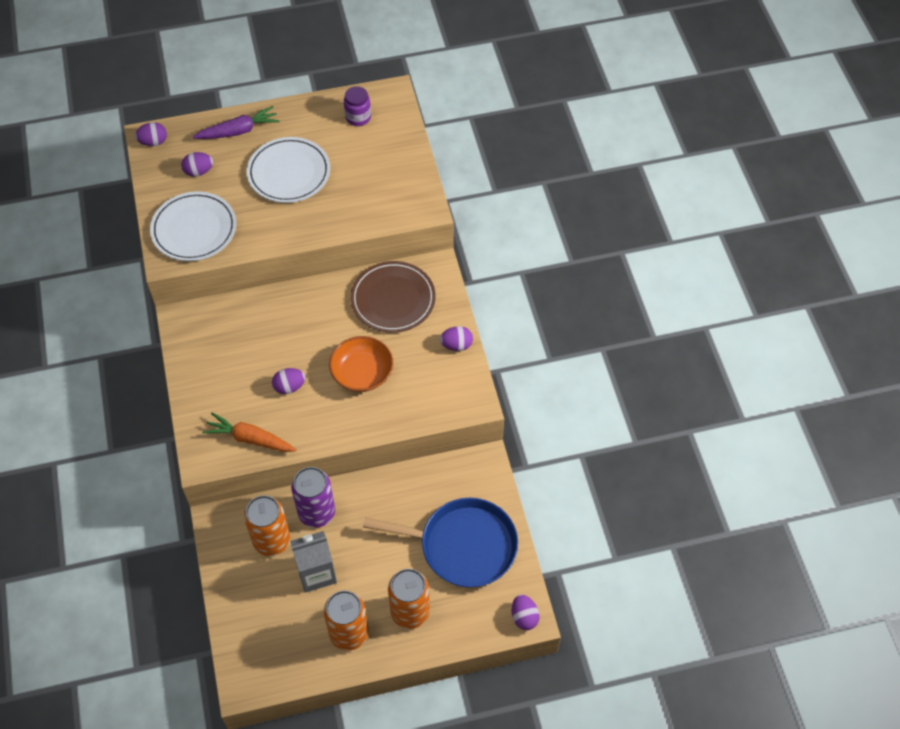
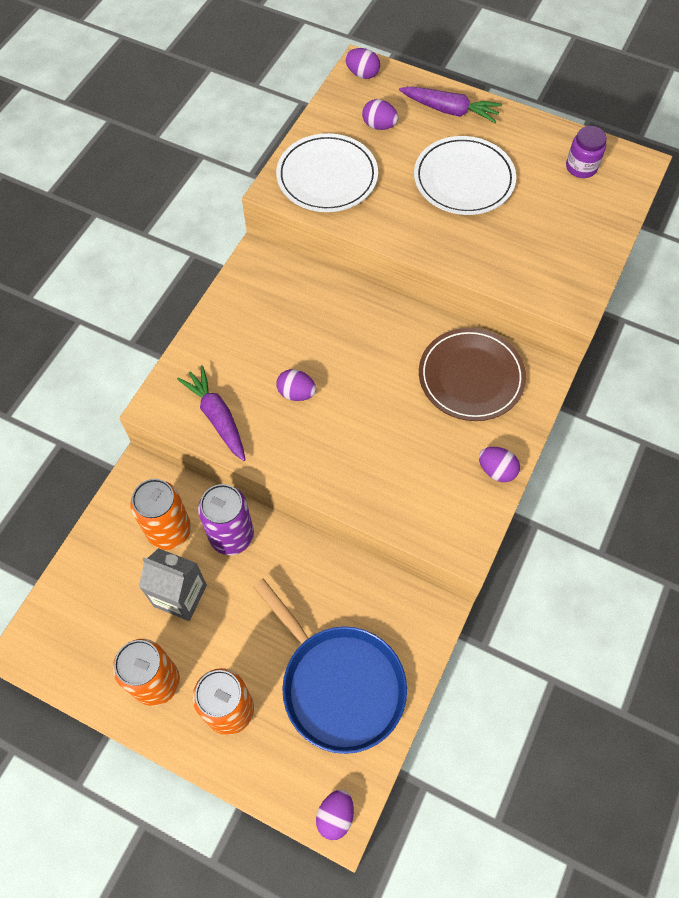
camera: 40 degrees right, 5 degrees up
orange carrot [202,412,297,452] -> purple carrot [177,365,246,461]
orange bowl [329,336,393,392] -> none

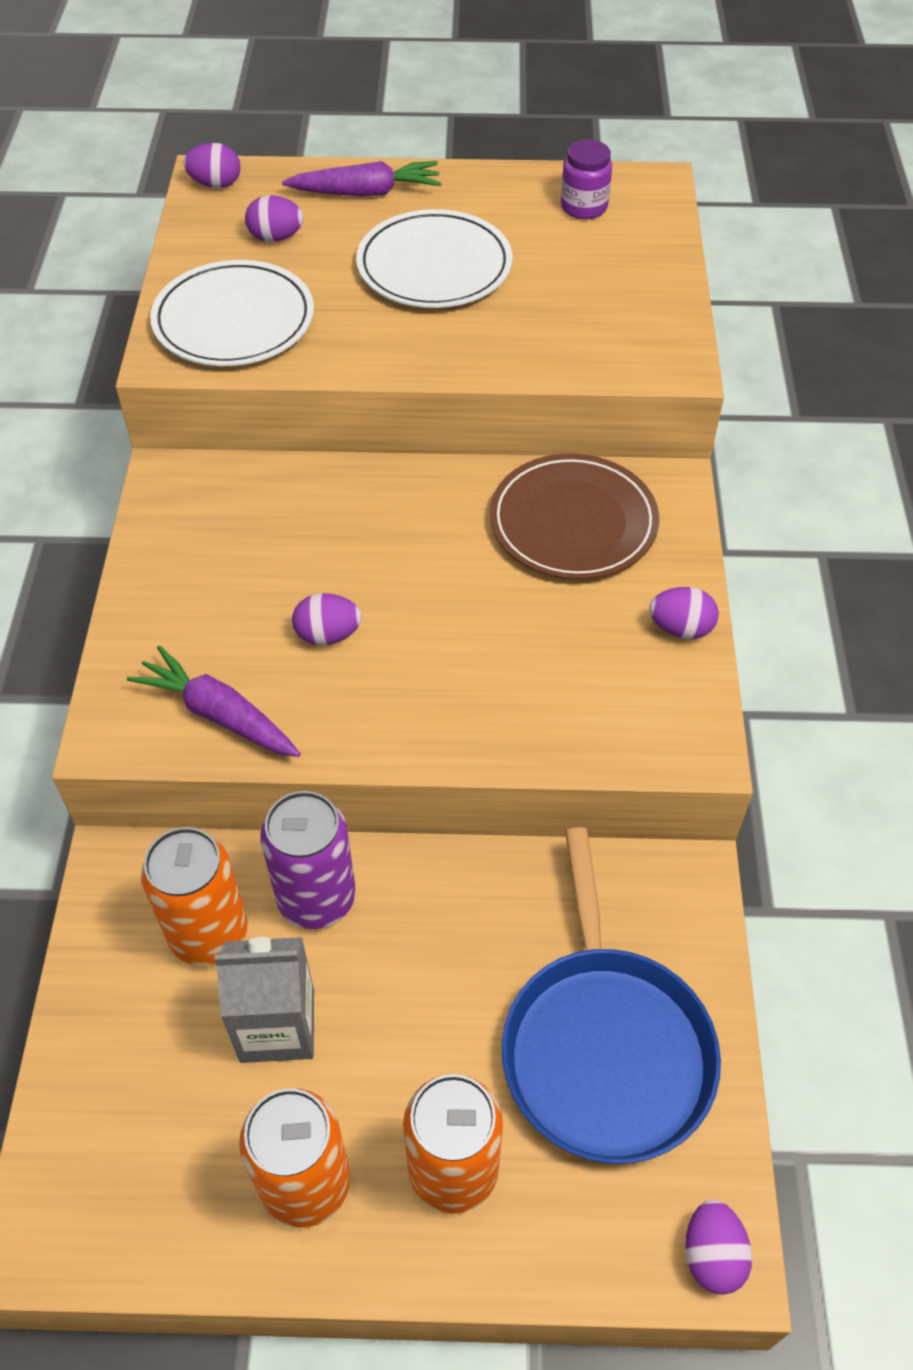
camera: 25 degrees left, 10 degrees down
blue pan [253,578,407,754] -> blue pan turned 60 degrees clockwise [501,827,721,1164]

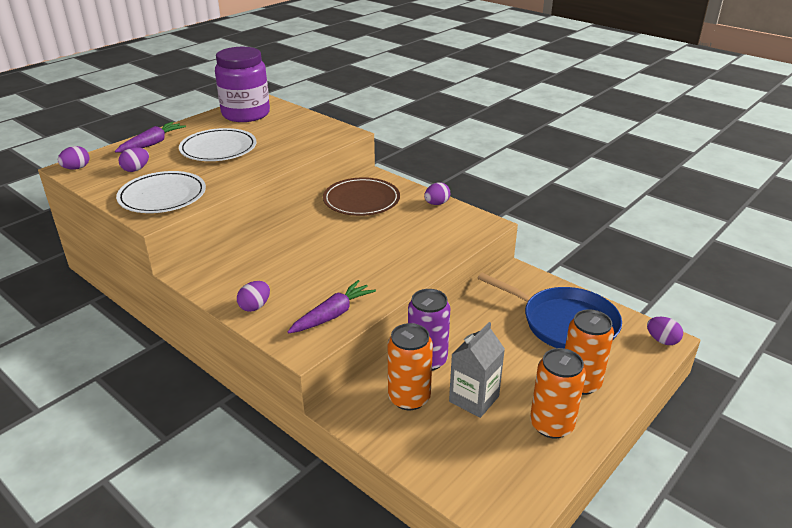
camera: 50 degrees left, 20 degrees down
purple carrot [127,645,301,757] -> purple carrot turned 150 degrees clockwise [288,280,376,333]
purple egg [292,593,362,645] -> purple egg moved to [237,281,270,312]
purple jar [561,139,612,219] -> purple jar [215,47,270,122], size x2.19

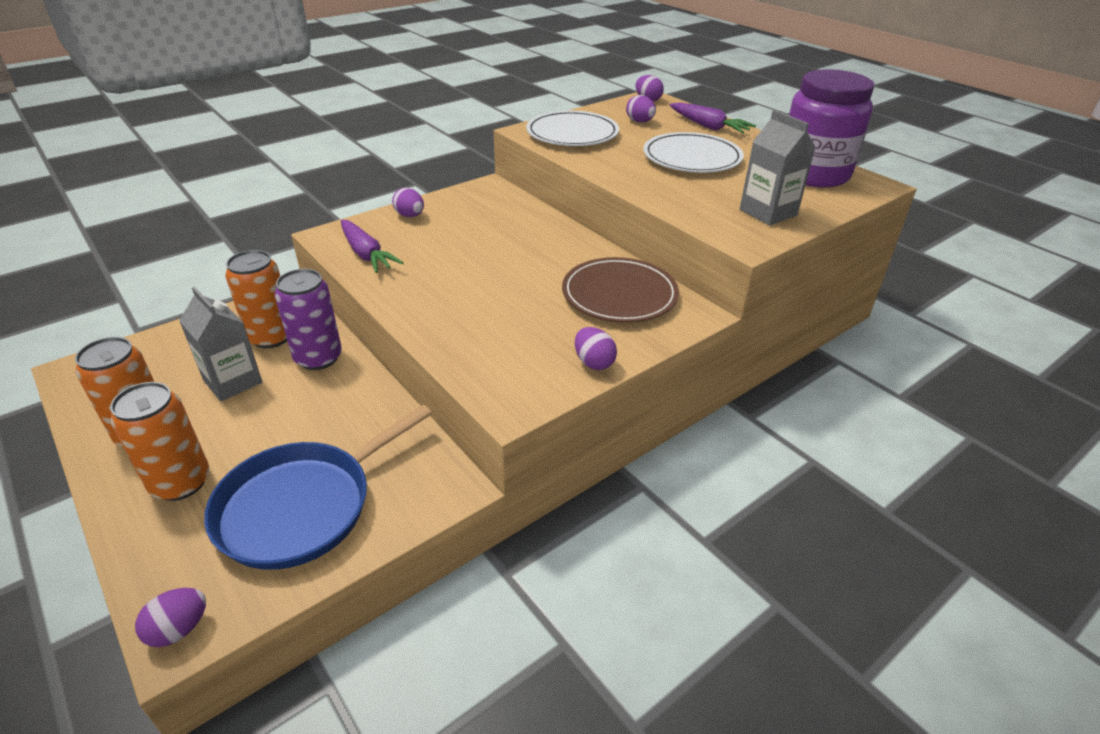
camera: 100 degrees right, 5 degrees up
none -> grey carton [740,110,816,225]

